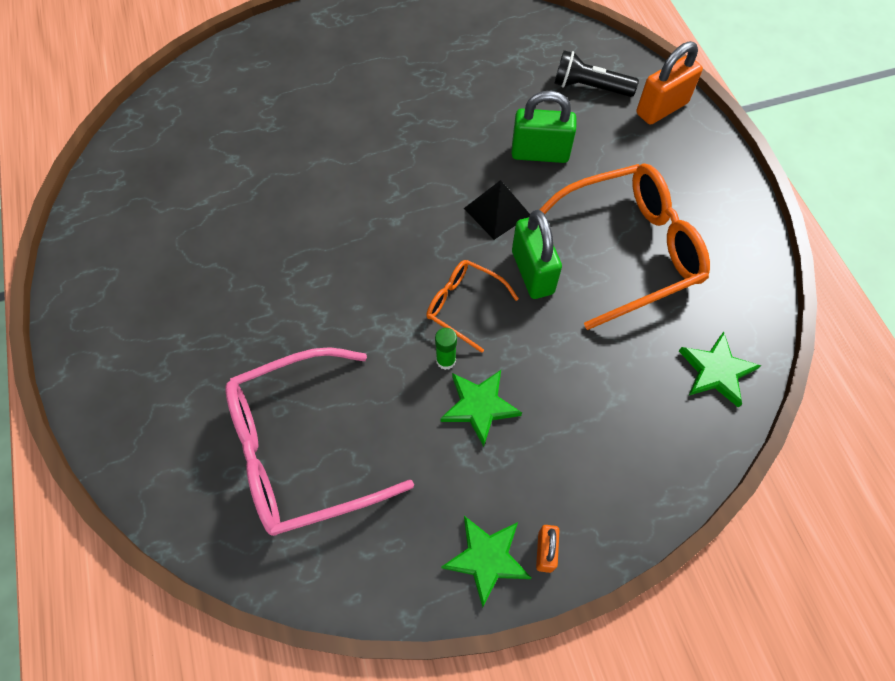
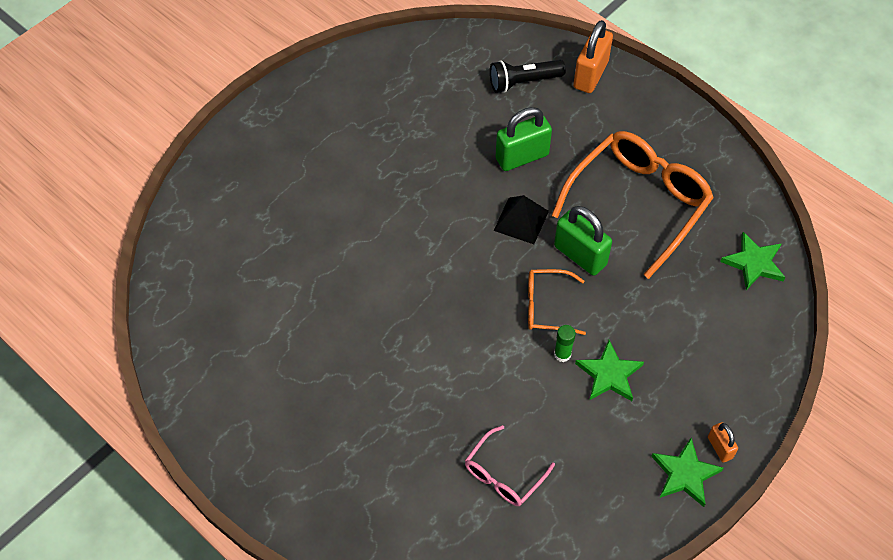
camera: 30 degrees left, 5 degrees down
pink glasses [225,347,414,536] -> pink glasses [465,425,555,506], size x0.51

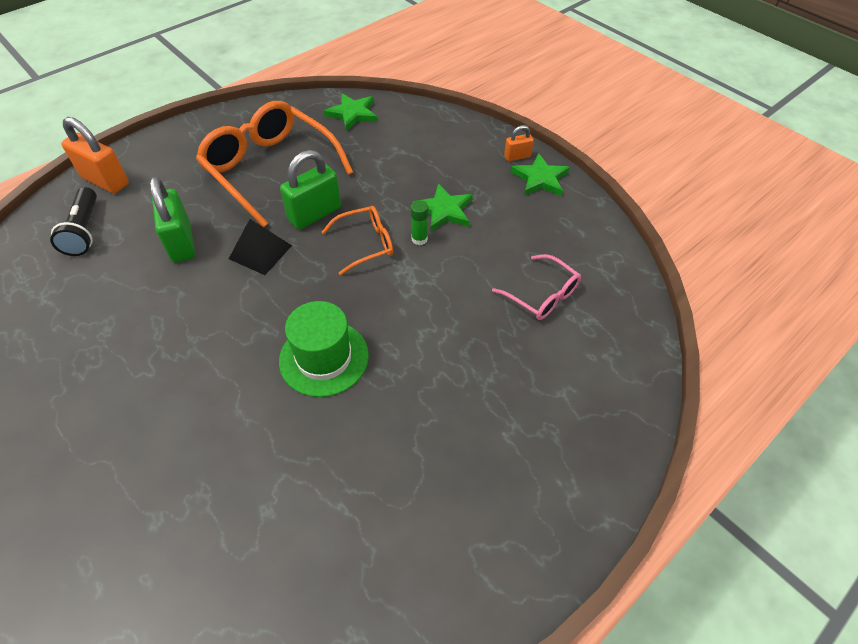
camera: 85 degrees left, 5 degrees down
orange glasses [528,269,586,335] -> orange glasses turned 120 degrees counterclockwise [322,206,393,275]
none -> green hat [279,301,369,397]

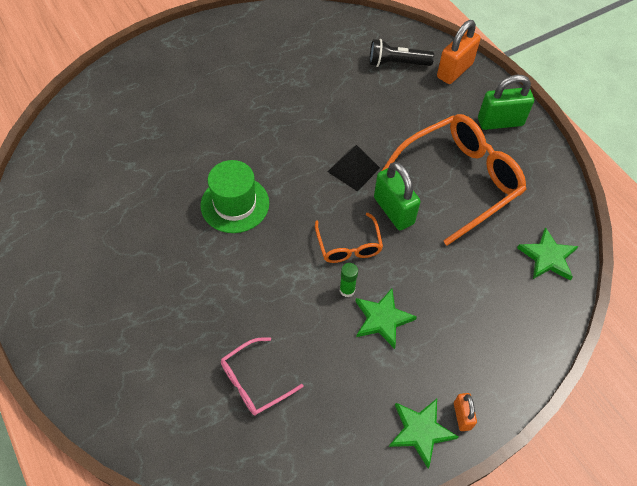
camera: 100 degrees right, 5 degrees up
green padlock [150,177,195,263] -> green padlock moved to [478,75,534,130]

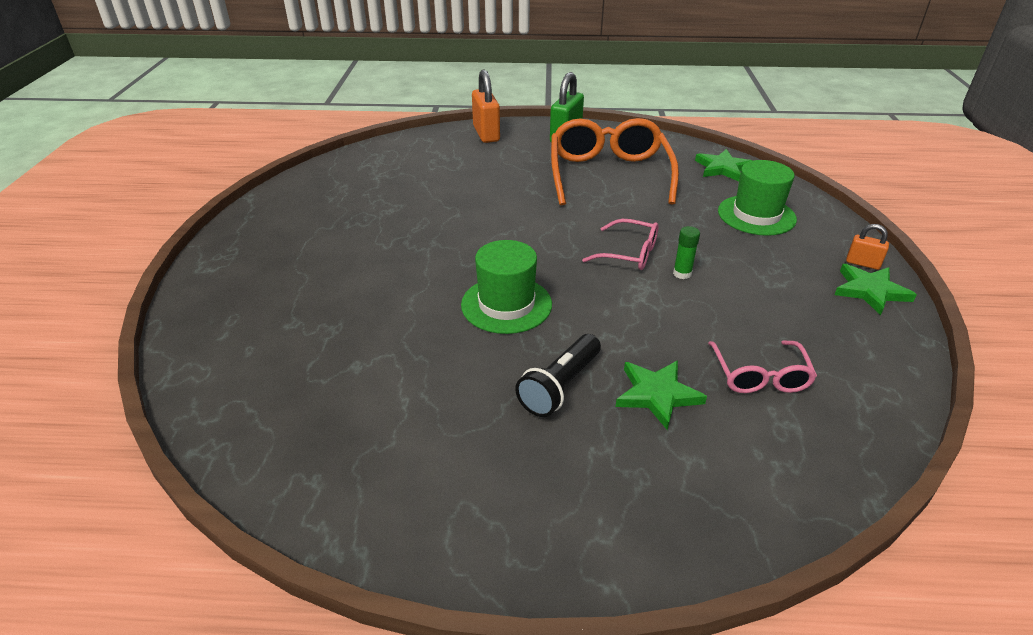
camera: 55 degrees left, 20 degrees down
orange glasses [315,213,383,263] -> pink glasses [582,219,659,270]
black pyramid [328,145,380,192] -> none
green star [355,289,417,349] -> green star moved to [616,360,707,430]
black flashlight [369,39,434,67] -> black flashlight moved to [515,334,601,417]
green padlock [374,162,421,230] -> none
none -> green hat [718,160,797,236]

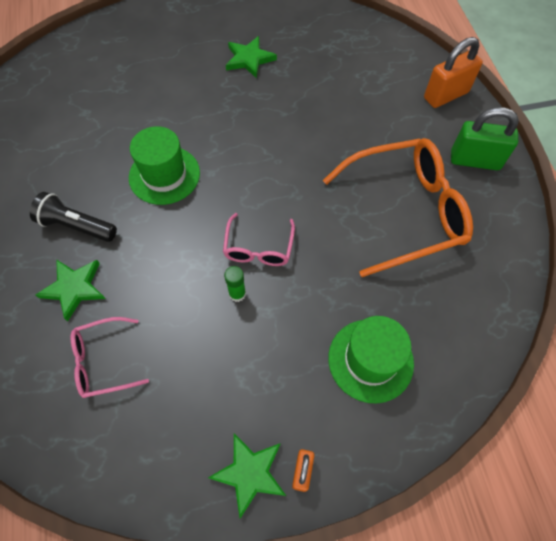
camera: 75 degrees right, 25 degrees up
green star [695,149,753,181] -> green star moved to [226,36,277,79]

